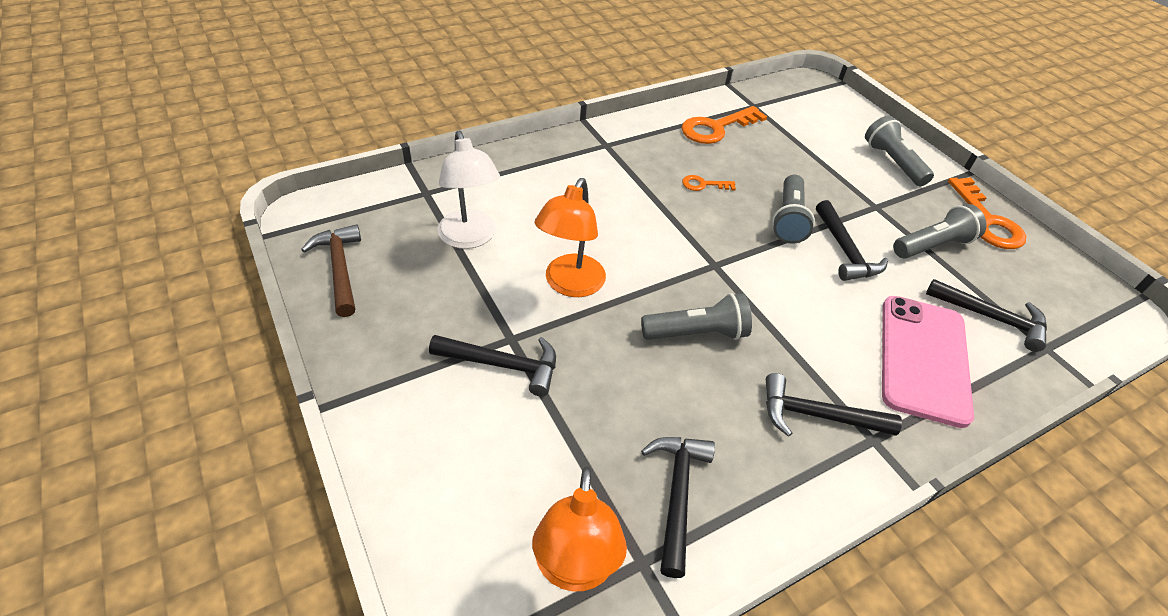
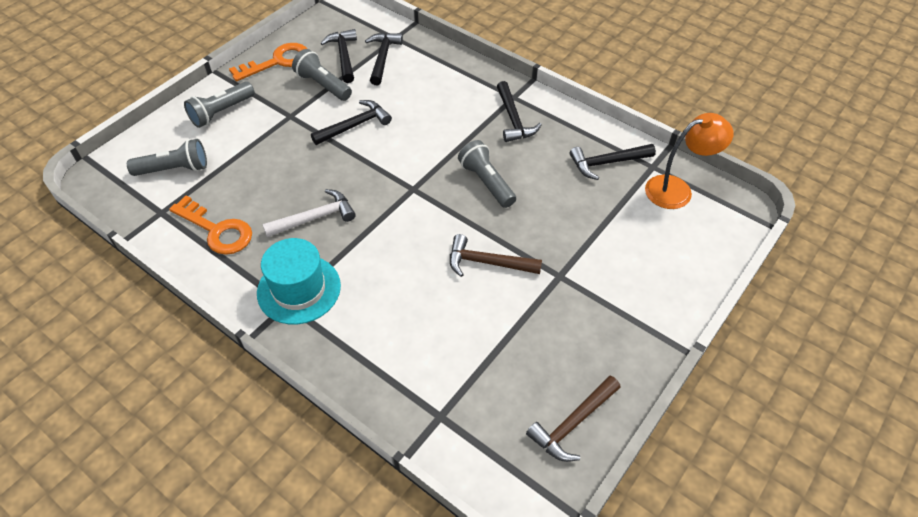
camera: 110 degrees left, 5 degrees up
black hammer [429,335,556,397] -> black hammer moved to [320,29,357,83]
white lamp [437,131,500,249] -> none
orange lamp [534,178,606,297] -> brown hammer [450,234,542,277]
orange key [682,175,736,191] -> white hammer [262,189,356,237]
grey flashlight [772,174,815,244] -> grey flashlight moved to [127,139,207,176]
pink phone [882,296,974,428] -> none
none -> turquoise hat [257,238,341,325]

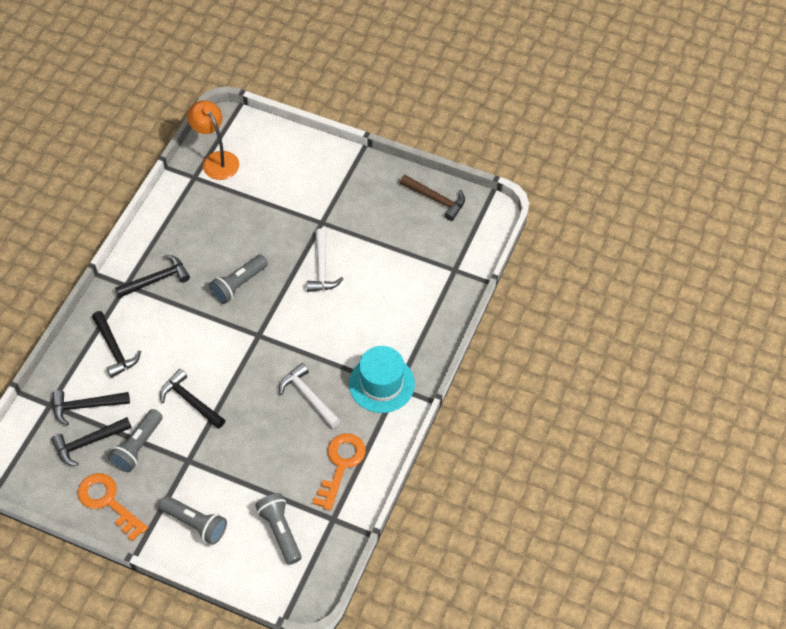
camera: 105 degrees left, 5 degrees up
brown hammer [450,234,542,277] -> white hammer [307,229,343,292]
black hammer [570,144,656,180] -> black hammer moved to [92,311,141,378]

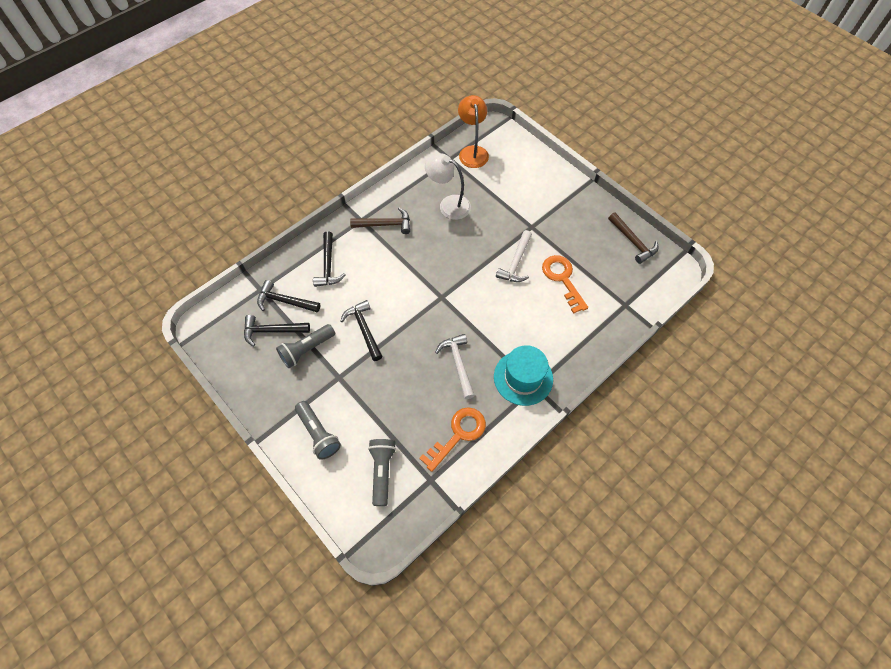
camera: 25 degrees right, 5 degrees up
orange key [77,473,148,542] -> orange key moved to [542,255,588,314]
black hammer [115,255,190,298] -> brown hammer [350,207,410,234]
grey flashlight [209,255,268,304] -> none
none -> white lamp [425,153,471,220]

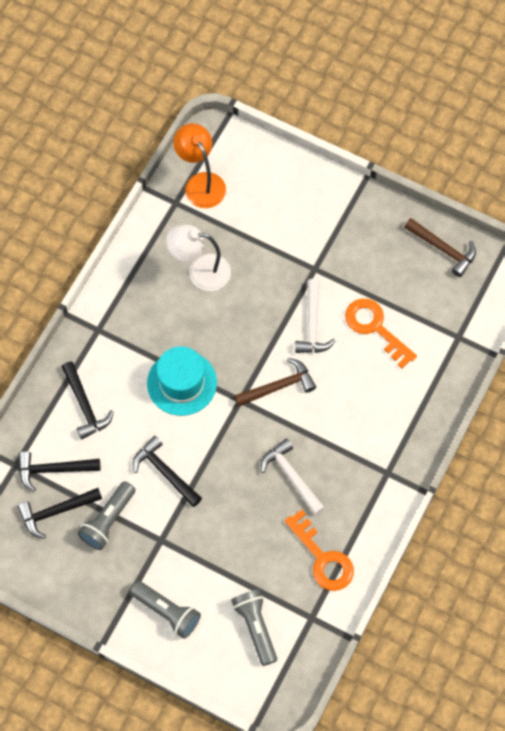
camera: 20 degrees left, 5 degrees up
brown hammer [350,207,410,234] -> brown hammer moved to [234,358,316,407]
orange key [419,407,486,472] -> orange key turned 120 degrees clockwise [285,509,354,591]
turquoise hat [494,345,553,406] -> turquoise hat moved to [147,346,217,416]

